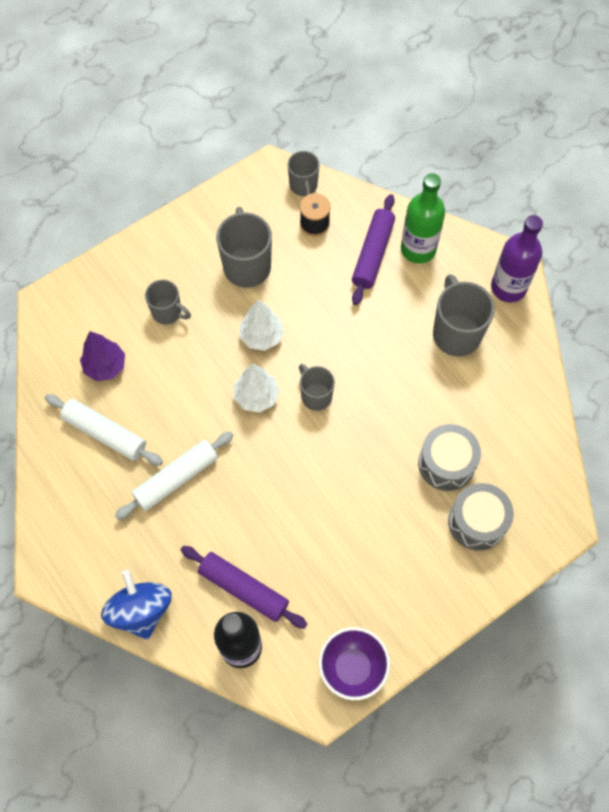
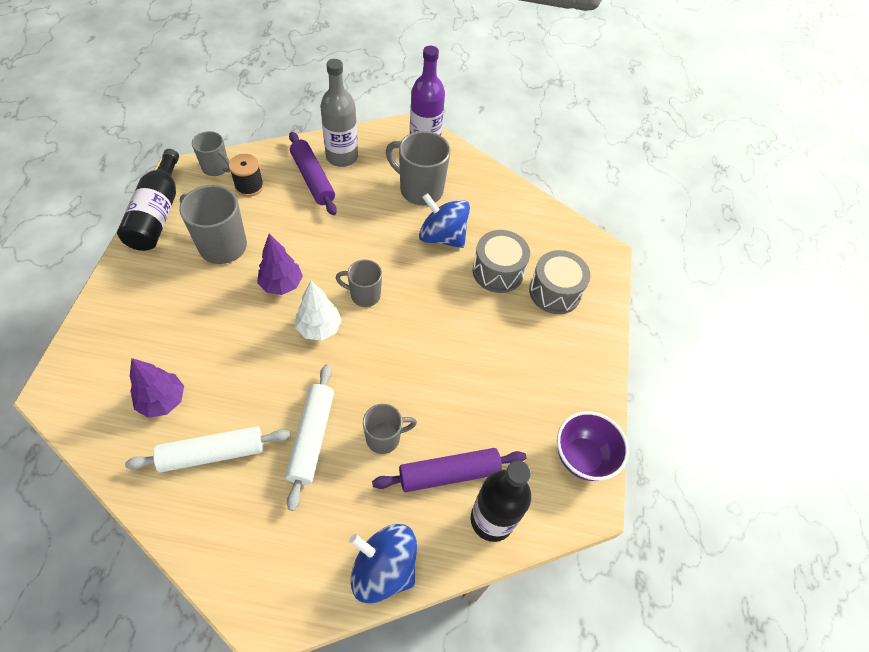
camera: 50 degrees left, 10 degrees down
grey mug [145,280,191,325] -> grey mug moved to [363,404,417,454]
white tree [240,299,284,351] -> purple tree [257,234,303,295]
green bottle [401,173,445,263] -> grey bottle [320,59,358,167]
none -> black bottle [117,149,179,251]
none -> blue spinning top [419,193,470,248]

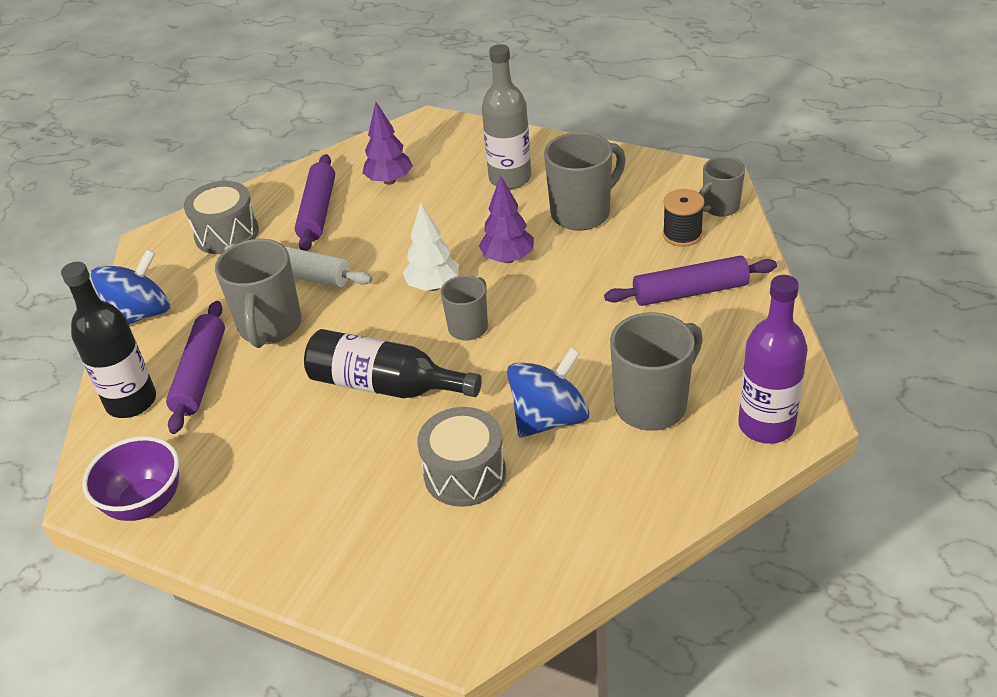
camera: 115 degrees right, 15 degrees down
black bottle [117,149,179,251] -> black bottle moved to [304,329,482,398]
white rolling pin [125,426,290,473] -> purple rolling pin [295,154,335,251]
grey bottle [320,59,358,167] -> grey bottle moved to [482,44,531,189]
grey mug [363,404,417,454] -> grey mug [215,239,301,348], size x1.64
grey drum [529,250,591,314] -> grey drum moved to [184,181,259,254]

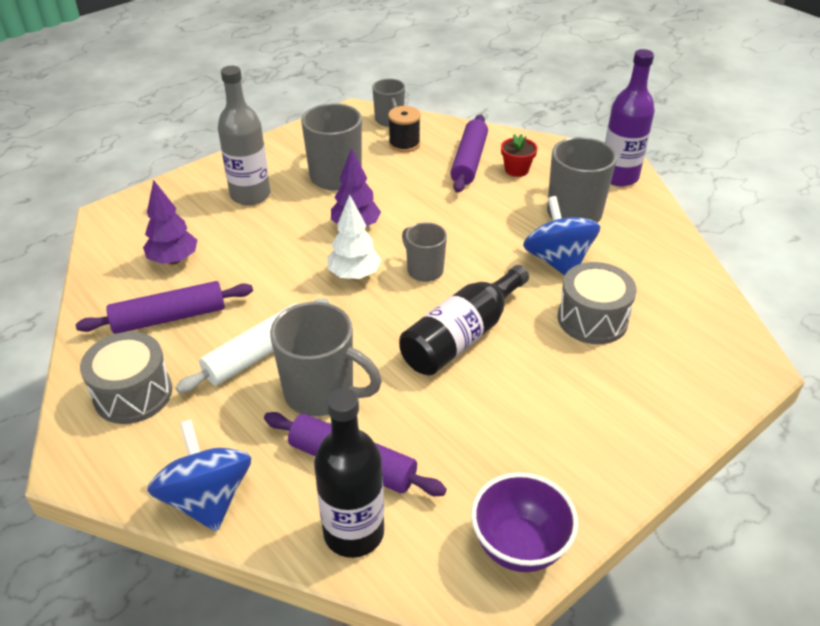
camera: 70 degrees left, 0 degrees up
purple rolling pin [295,154,335,251] -> purple rolling pin turned 45 degrees counterclockwise [75,281,253,334]
none -> red flower pot [501,134,538,177]

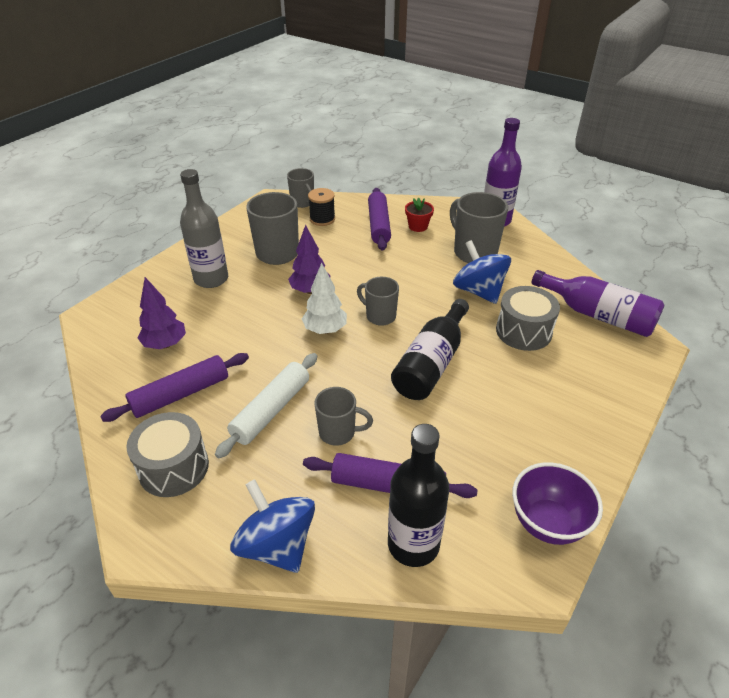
camera: 15 degrees left, 0 degrees up
grey mug [270,302,382,416] -> grey mug [314,387,373,446], size x0.61
none -> purple bottle [532,270,664,337]

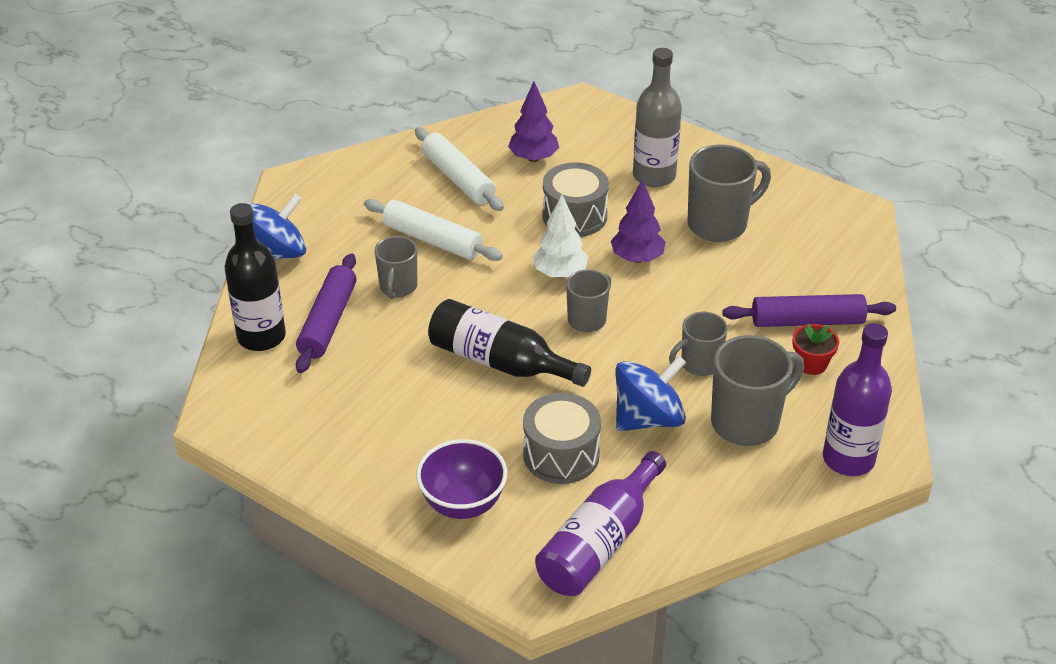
camera: 90 degrees right, 0 degrees up
purple rolling pin [100,353,249,422] -> white rolling pin [415,127,504,211]
grey drum [126,412,209,497] -> grey drum moved to [542,162,609,237]
grey mug [287,168,314,208] -> grey mug moved to [669,312,728,376]
black spool [308,188,335,226] -> none
purple bowl [512,462,603,545] -> purple bowl moved to [416,439,507,519]

